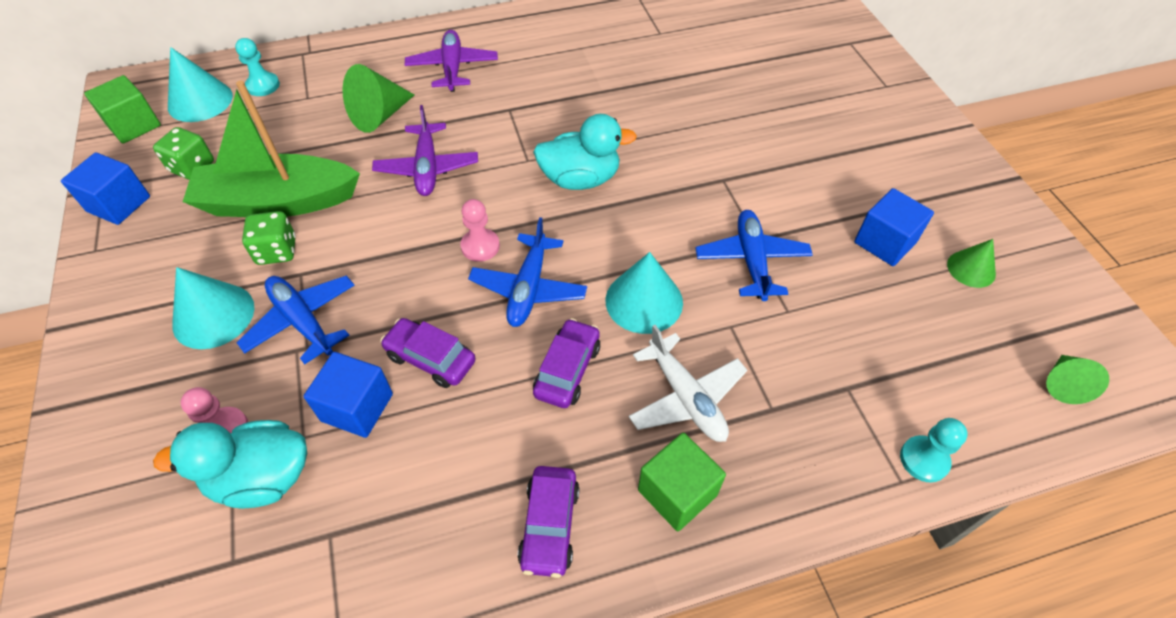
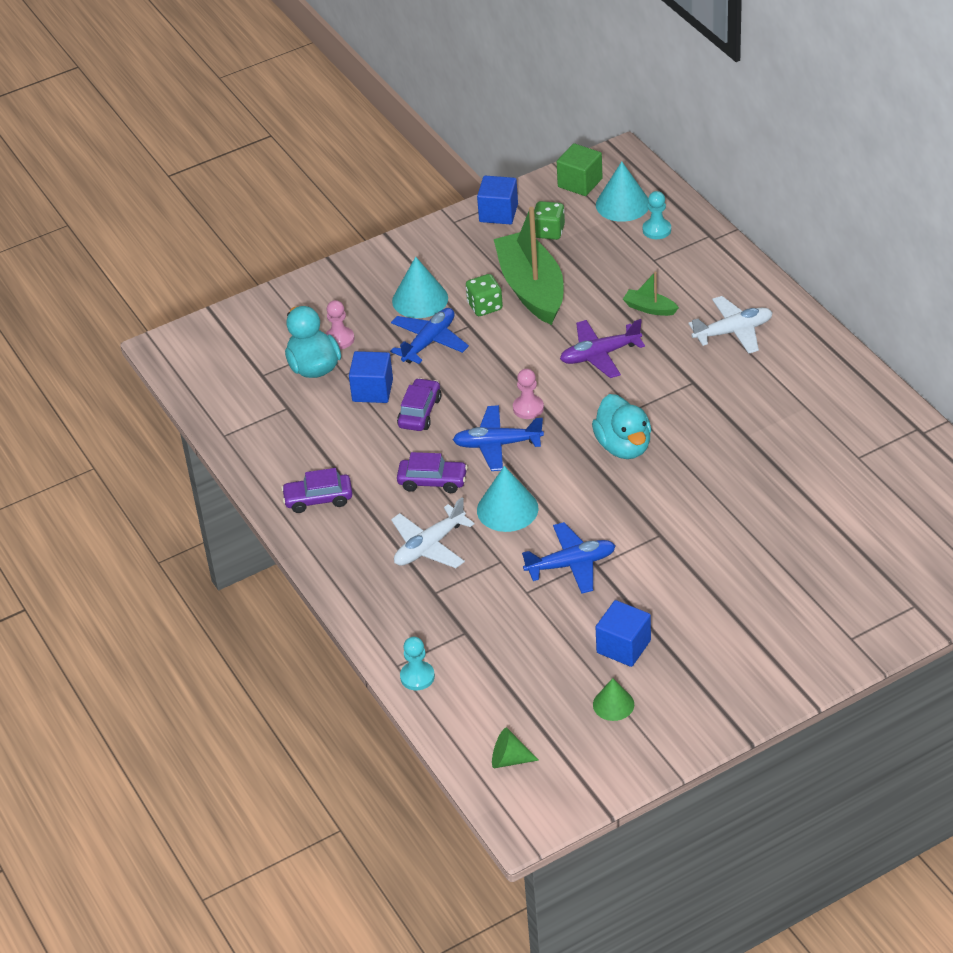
camera: 80 degrees right, 10 degrees down
green cone [343,64,414,133] -> green boat [623,272,679,316]
purple plane [405,30,498,92] -> white plane [688,296,773,354]
green cube [638,433,726,531] -> none

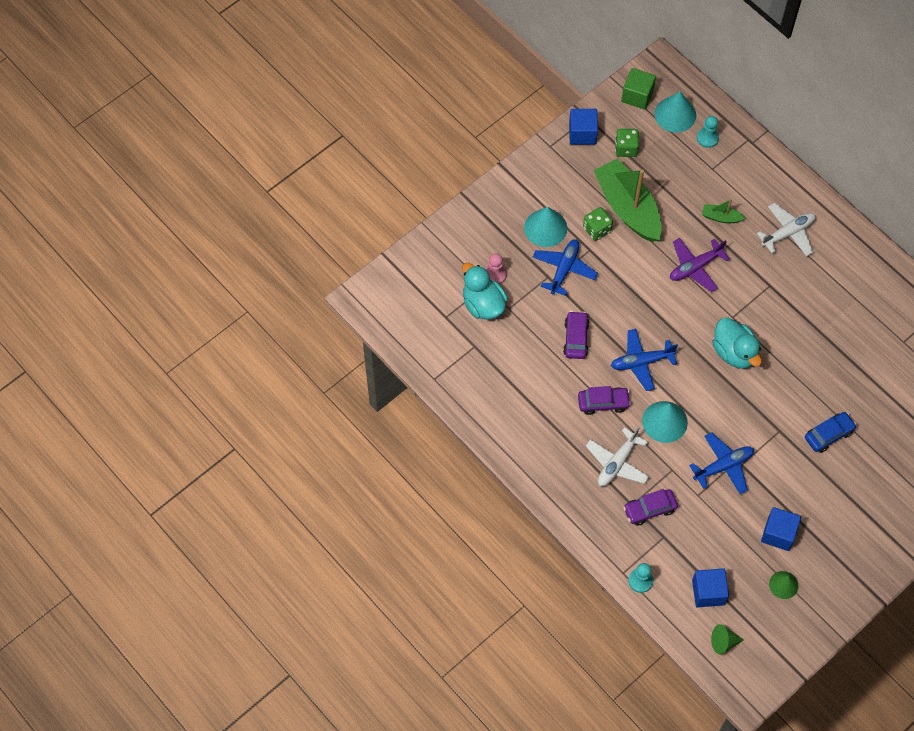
camera: 15 degrees left, 20 degrees up
purple car [281,468,353,513] -> purple car moved to [623,489,678,526]
blue cube [349,351,393,403] -> blue cube moved to [692,568,729,608]
pink pawn [513,369,544,419] -> none
none -> blue car [805,412,857,453]

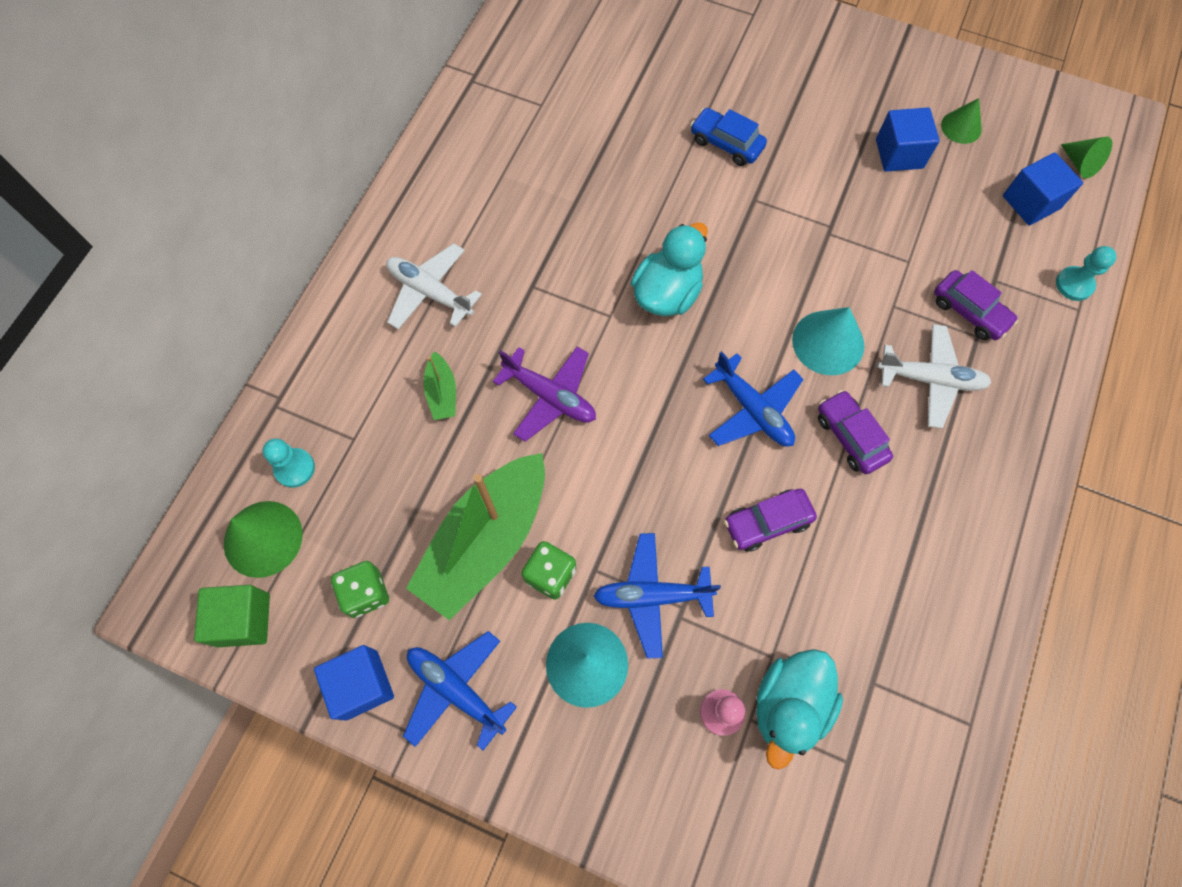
camera: 115 degrees left, 5 degrees up
turquoise cone [654,92,696,133] -> green cone [224,501,303,578]
blue plane [689,432,754,494] -> blue plane moved to [403,631,517,750]

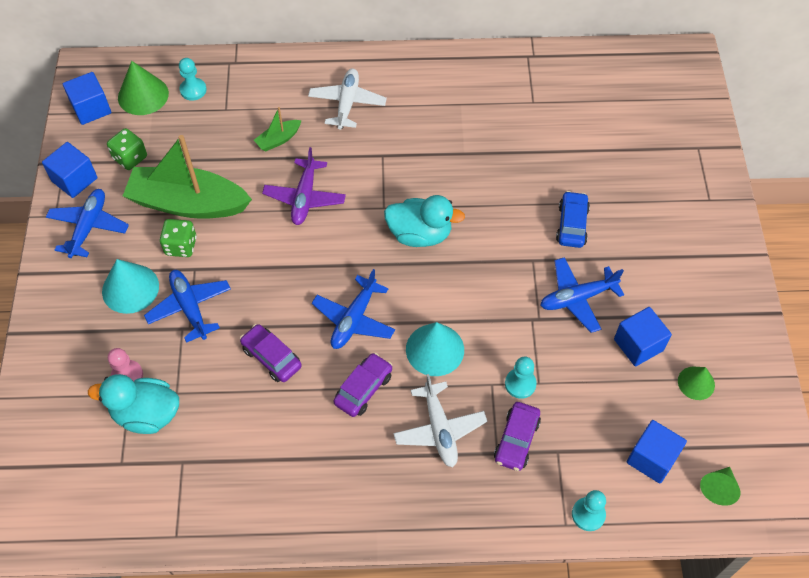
camera: 65 degrees right, 10 degrees down
green cube [194,585,270,647] -> blue cube [63,72,111,125]
none -> turquoise pawn [505,357,537,399]
none -> blue plane [540,257,624,333]

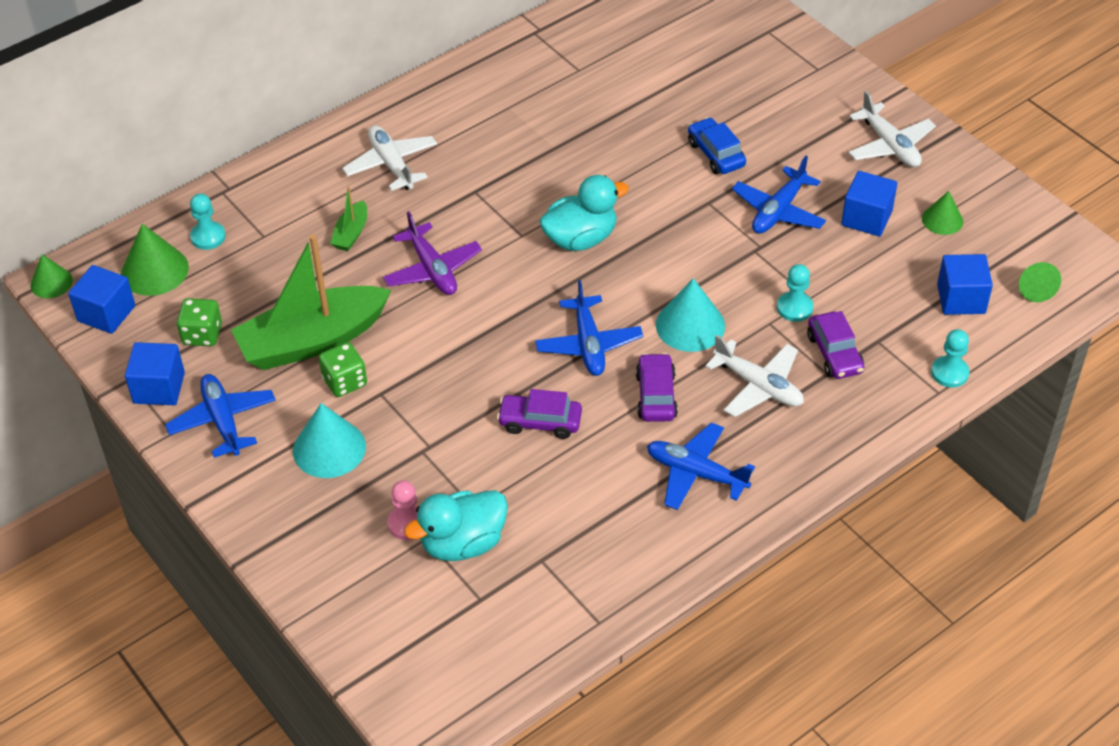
camera: 35 degrees left, 10 degrees down
blue plane [144,270,231,343] -> blue plane moved to [647,422,755,510]
none -> green cone [30,254,73,298]
none -> white plane [848,91,936,167]

